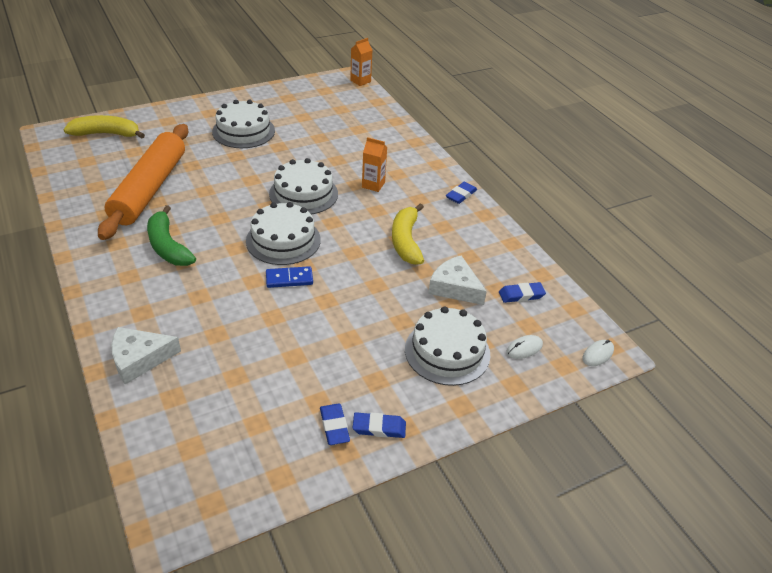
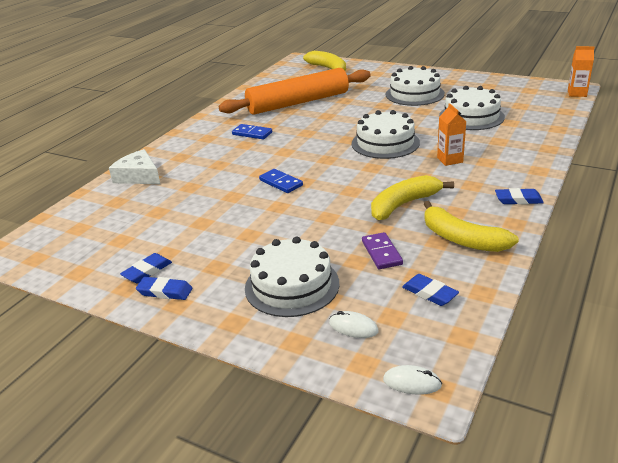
camera: 60 degrees right, 10 degrees down
green banana [147,205,196,266] -> blue domino [232,124,272,139]
white cake [246,202,321,265] -> white cake moved to [439,86,505,130]
blue eraser [353,412,406,438] -> blue eraser turned 45 degrees counterclockwise [136,277,193,300]
white cheese [428,255,487,305] -> purple domino [362,232,403,269]
none -> yellow banana [424,201,519,252]

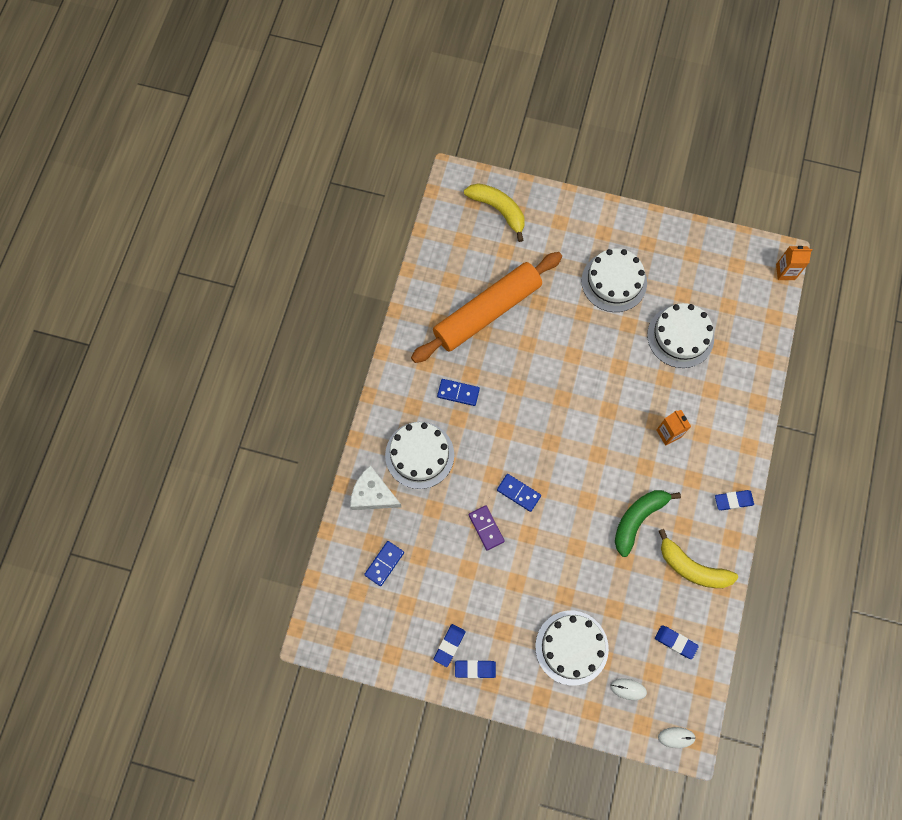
camera: 15 degrees left, 40 degrees up
white cake [352,110,420,159] -> white cake moved to [385,422,454,489]
purple domino [362,232,403,269] -> purple domino moved to [468,505,505,551]
yellow banana [371,175,454,220] -> green banana [615,490,681,557]
none -> blue domino [364,541,404,586]

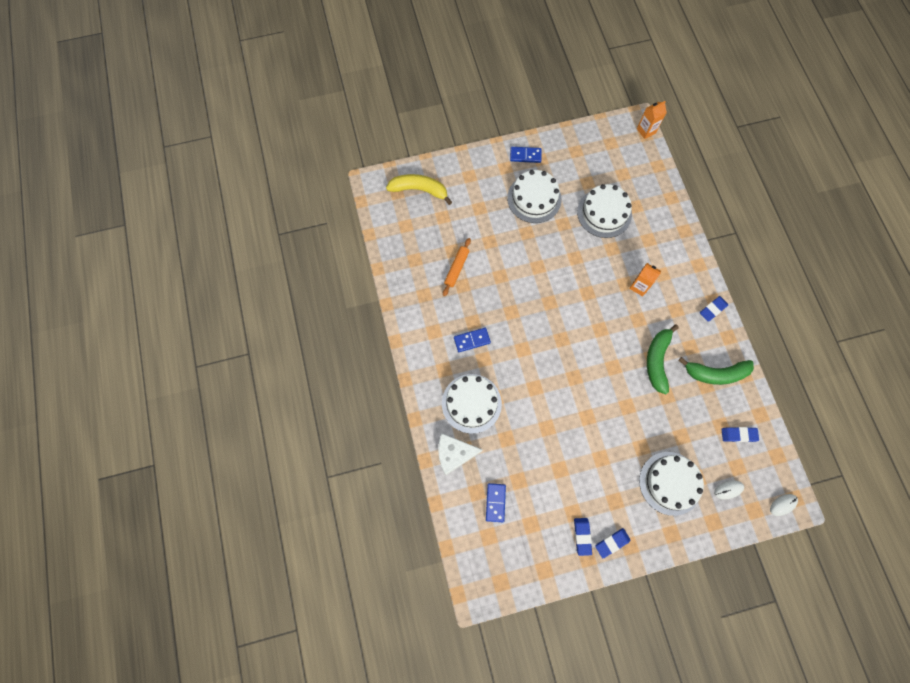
camera: 30 degrees left, 0 degrees up
orange rolling pin [411,252,562,363] -> orange rolling pin [443,238,471,296], size x0.42
purple domino [468,505,505,551] -> none
blue domino [497,474,541,512] -> blue domino moved to [510,147,542,163]
yellow banana [659,529,738,588] -> green banana [678,357,754,385]

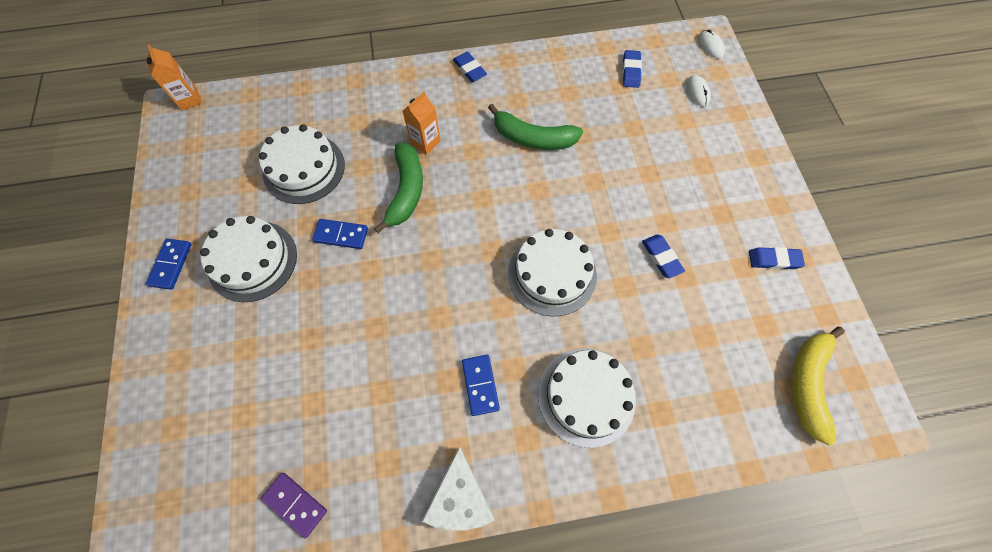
camera: 85 degrees left, 5 degrees down
yellow banana [386,174,452,205] -> yellow banana moved to [792,326,845,445]
white cheese [438,433,483,475] -> white cheese moved to [422,447,495,531]
orange rolling pin [443,238,471,296] -> none
blue domino [486,483,506,522] -> blue domino moved to [312,219,368,249]
blue eraser [595,528,631,558] -> blue eraser moved to [642,234,685,278]
white cake [639,452,704,516] -> white cake moved to [508,229,597,317]
green banana [678,357,754,385] -> green banana moved to [374,142,423,233]
none -> purple domino [261,473,327,538]

